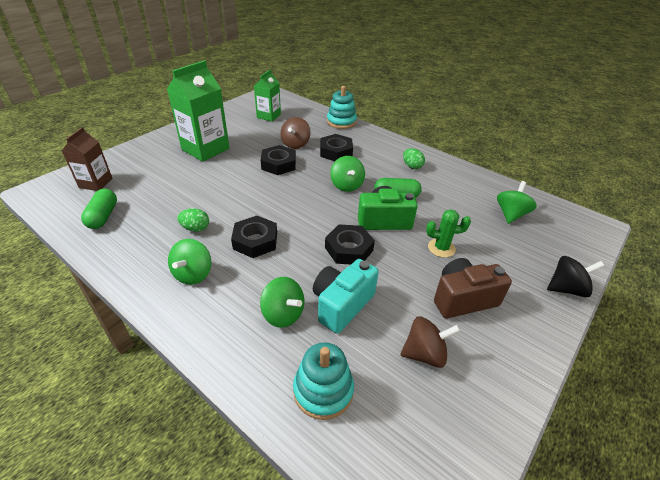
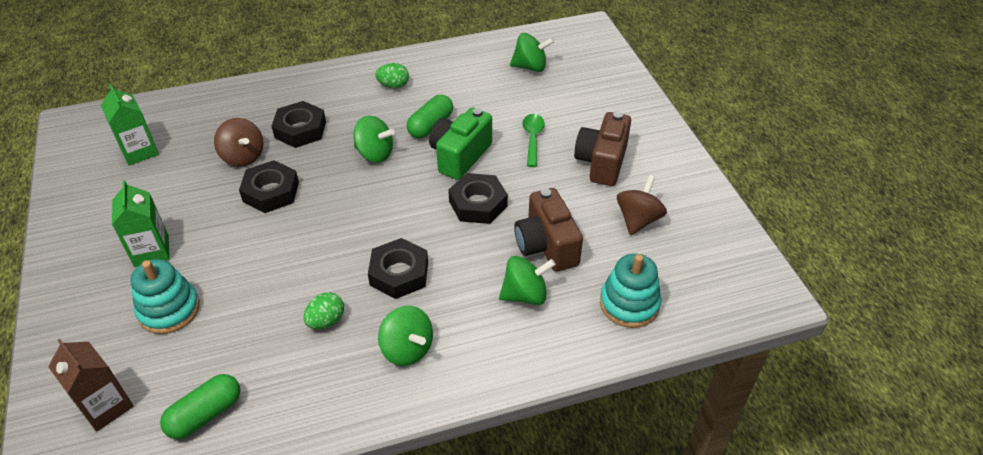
camera: 55 degrees left, 5 degrees up
green capsule [81,189,117,229] -> green capsule turned 75 degrees counterclockwise [160,374,240,439]
green carton [167,60,230,162] -> green carton [112,180,170,267], size x0.60
turquoise camera [313,259,379,333] -> brown camera [514,188,583,272]
turquoise stacking toy [327,86,357,129] -> turquoise stacking toy moved to [131,259,200,334]
green cactus [426,209,471,258] -> green spoon [522,114,545,167]
green spinning top [497,181,537,224] -> green spinning top turned 120 degrees clockwise [510,33,554,72]
black spinning top [547,256,604,297] -> none

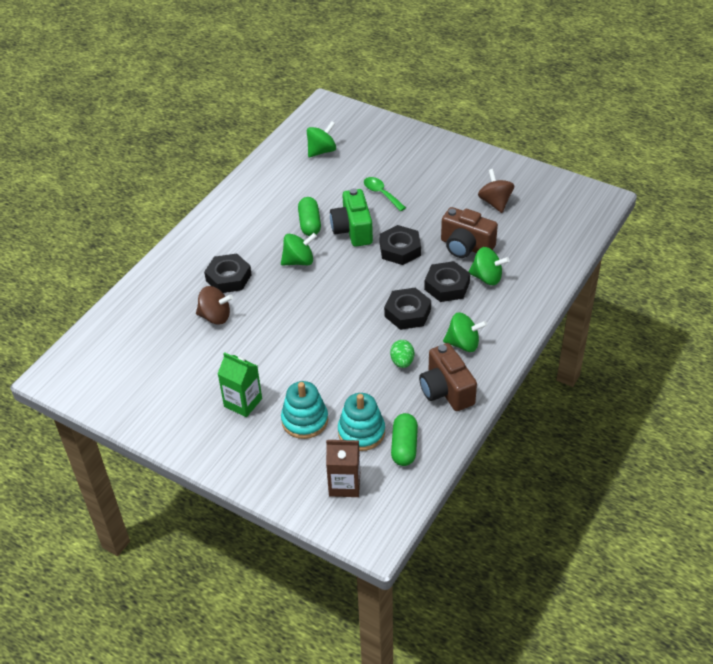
camera: 40 degrees left, 0 degrees up
green carton [100,84,159,166] -> none
black nut [239,160,299,213] -> black nut moved to [424,261,470,302]
green egg [375,63,409,88] -> none
green spinning top [499,256,556,305] -> green spinning top turned 75 degrees clockwise [468,247,510,285]
brown camera [574,111,631,186] -> brown camera moved to [419,343,477,411]
turquoise stacking toy [600,253,661,328] -> turquoise stacking toy moved to [338,393,385,451]

